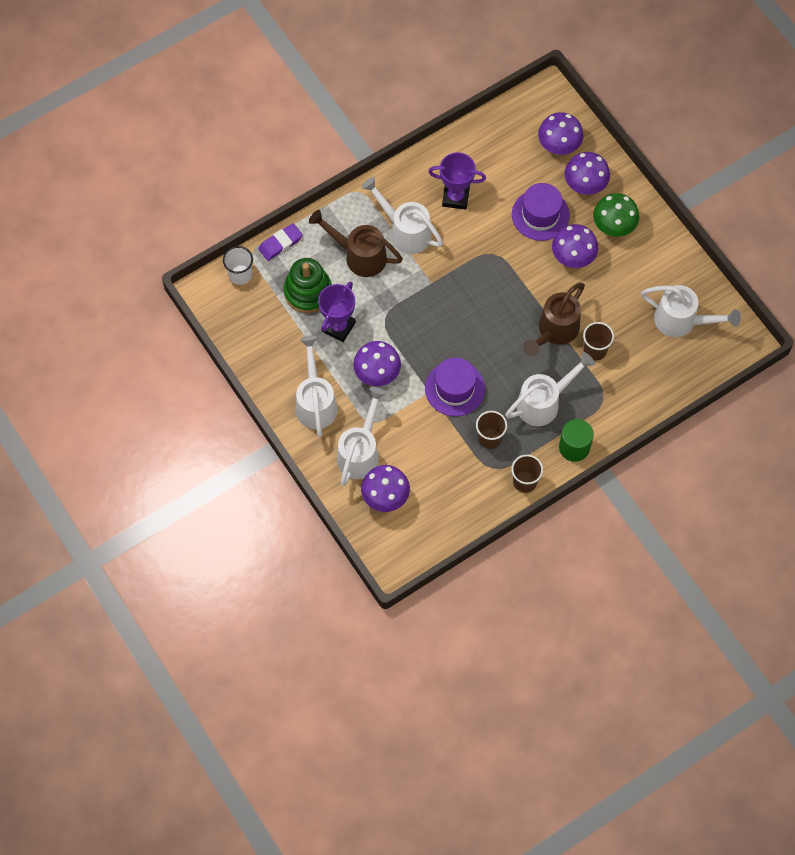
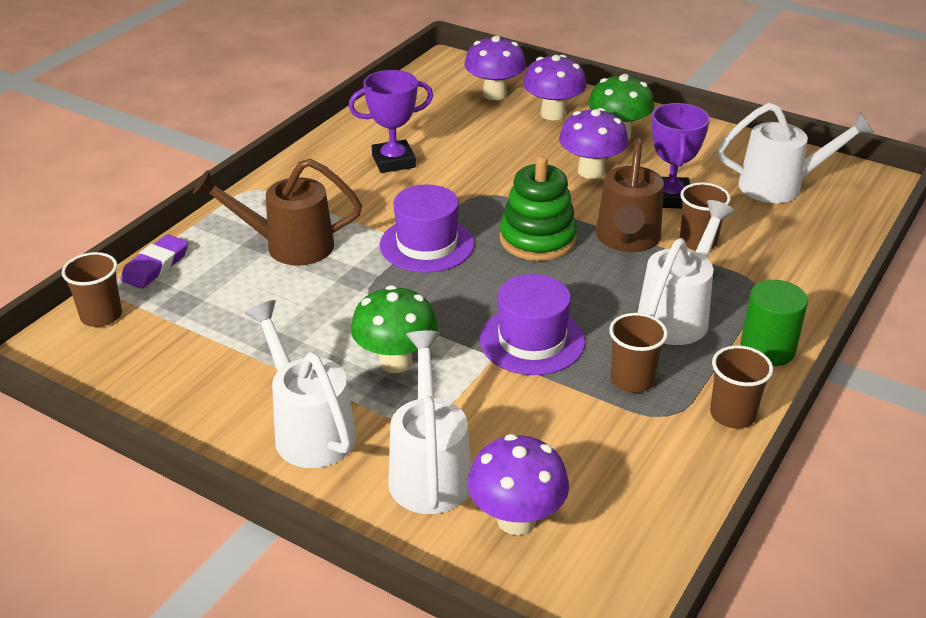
camera: 25 degrees left, 30 degrees down
white cup [223,246,253,285] -> brown cup [62,252,122,327]
green stacking toy [284,258,332,313] -> green stacking toy moved to [499,156,577,261]
purple trophy [318,282,356,342] -> purple trophy moved to [652,103,710,209]
purple mushroom [353,341,401,386] -> green mushroom [351,285,438,373]
white watering can [361,177,443,254] -> none
purple hat [512,183,570,241] -> purple hat moved to [380,184,474,273]

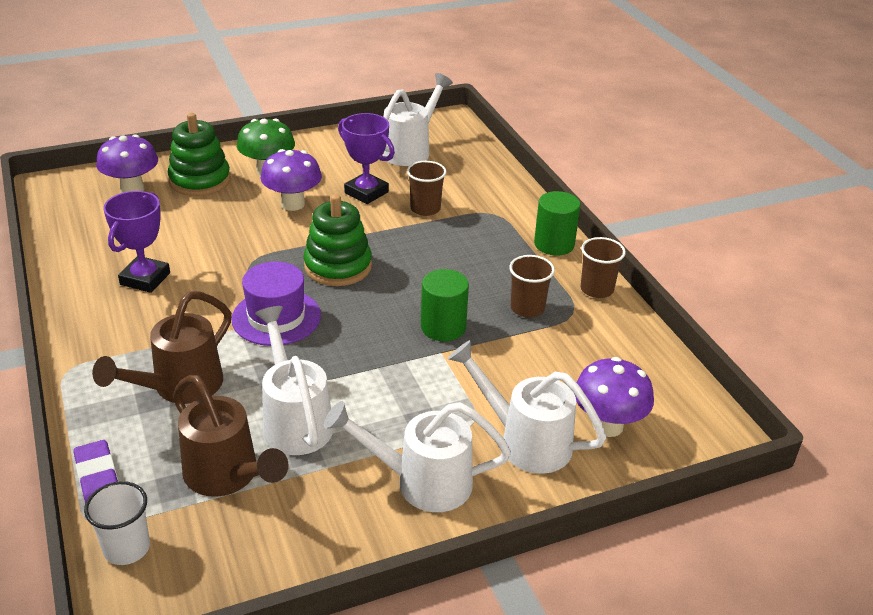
camera: 55 degrees left, 0 degrees up
brown cup [62,252,122,327] -> white cup [84,481,150,565]
green mushroom [351,285,438,373] -> none
purple hat [479,274,585,375] -> green cylinder [421,269,469,341]
purple mushroom [523,55,587,120] -> green stacking toy [168,113,231,196]
brown watering can [596,138,664,252] -> brown watering can moved to [173,375,289,497]
white watering can [638,200,735,345] -> white watering can moved to [255,306,333,455]

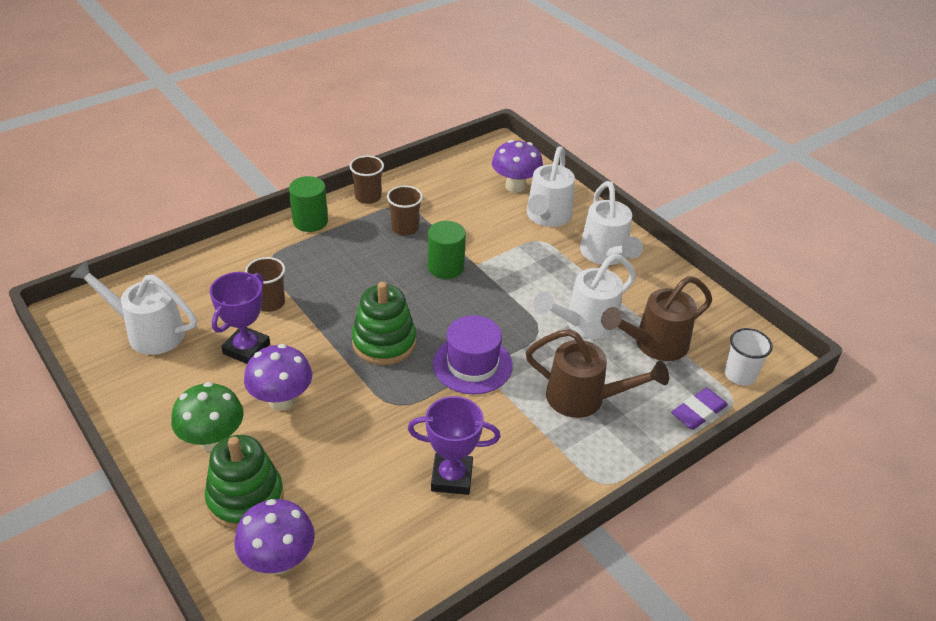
camera: 105 degrees left, 5 degrees up
brown watering can [173,375,289,497] -> brown watering can turned 150 degrees counterclockwise [601,276,712,361]

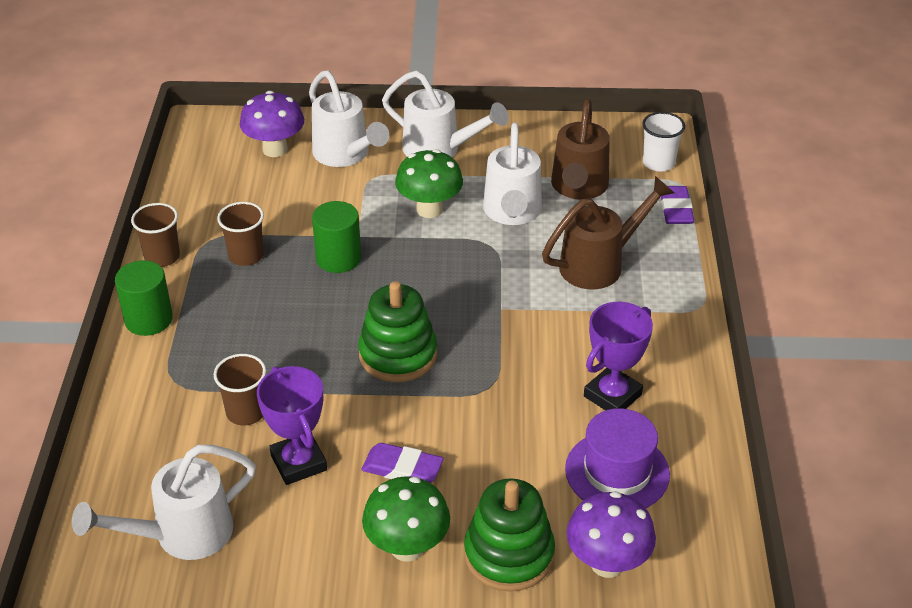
camera: 50 degrees left, 0 degrees up
purple mushroom [244,344,312,411] -> purple eraser [362,443,444,483]
purple hat [433,315,513,394] -> purple hat moved to [565,408,670,508]
none -> green mushroom [395,149,463,218]

